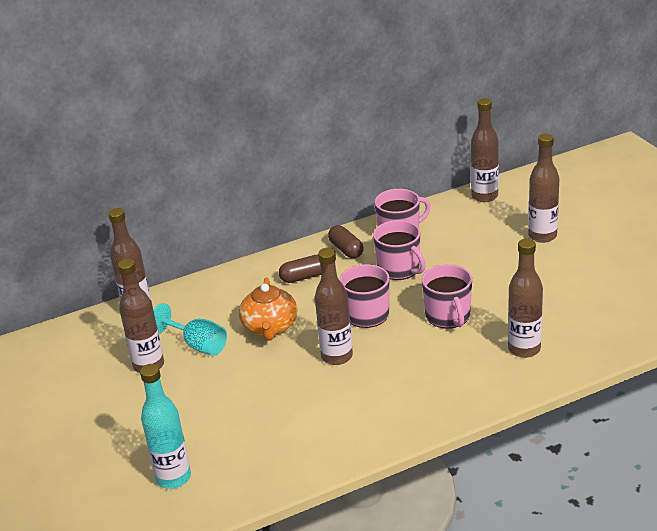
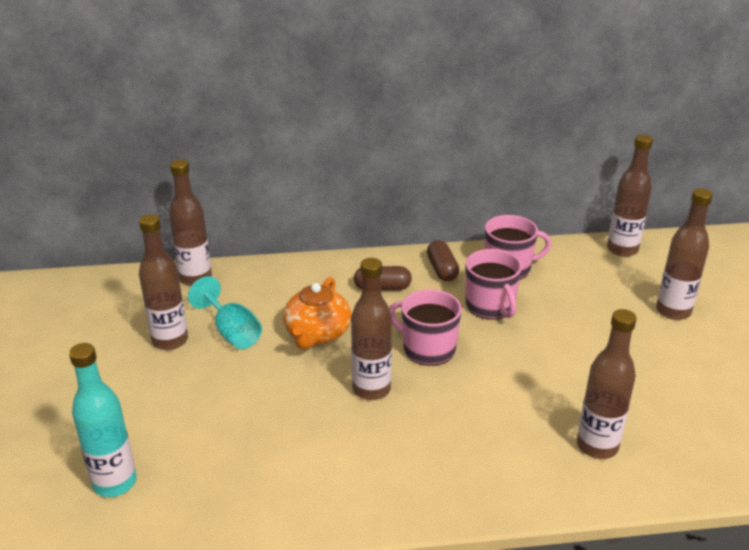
camera: 15 degrees right, 0 degrees up
pink mug [422,264,472,329] -> none

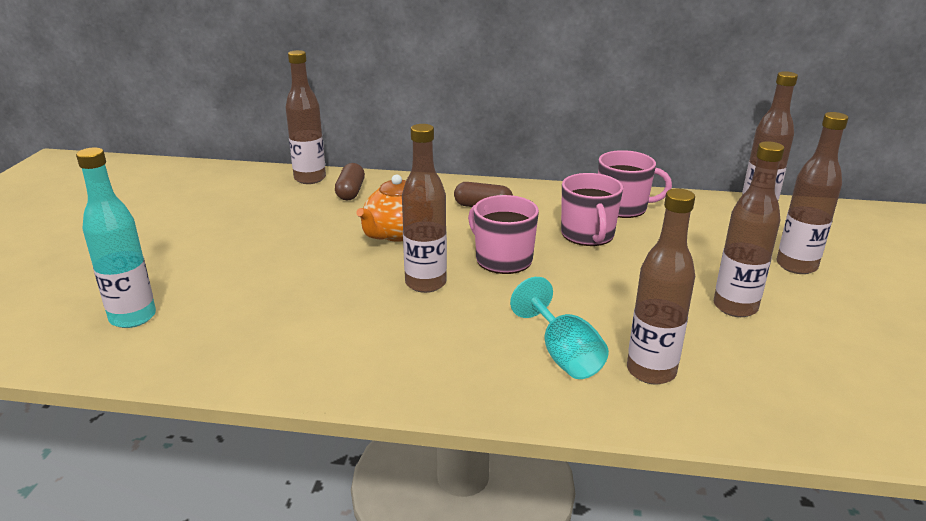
camera: 15 degrees right, 5 degrees down
brown bottle [139,214,188,350] -> brown bottle moved to [714,141,785,317]
turquoise goblet [188,276,262,349] -> turquoise goblet moved to [510,277,609,379]
brown capsule [427,240,459,281] -> brown capsule moved to [335,163,365,201]

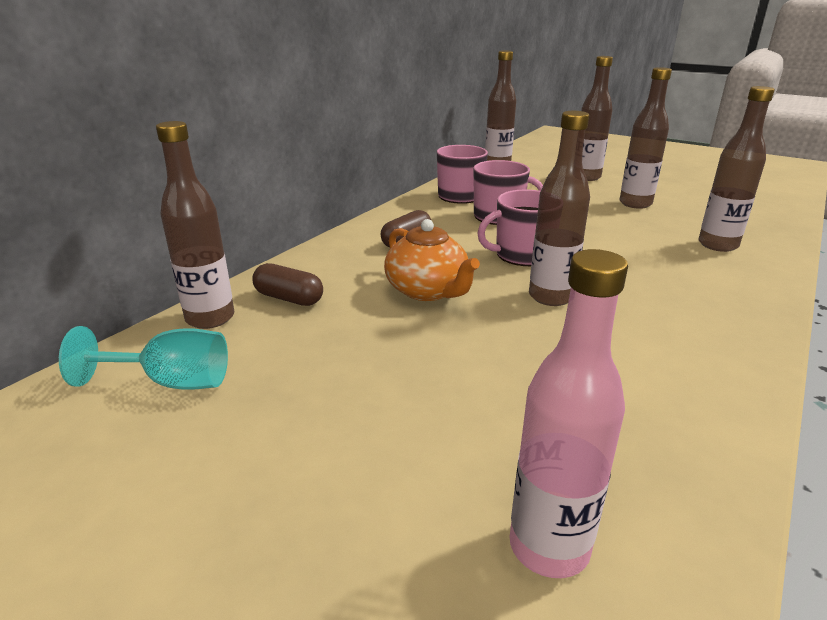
camera: 65 degrees left, 0 degrees up
turquoise bottle [76,148,156,328] -> pink bottle [510,249,628,578]
turquoise goblet [510,277,609,379] -> turquoise goblet moved to [59,326,228,390]

